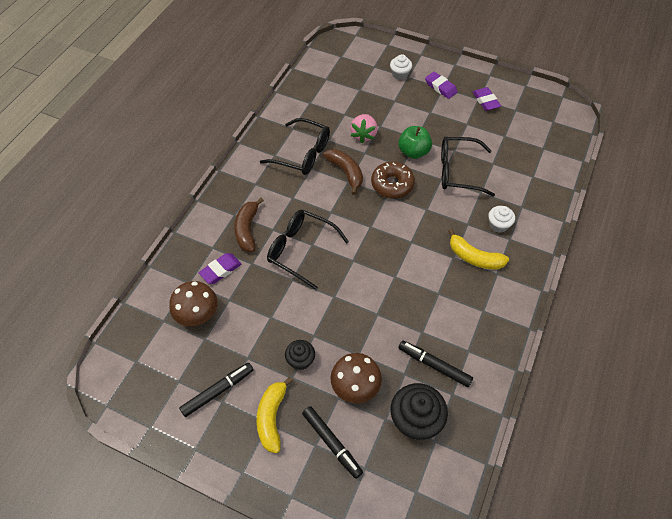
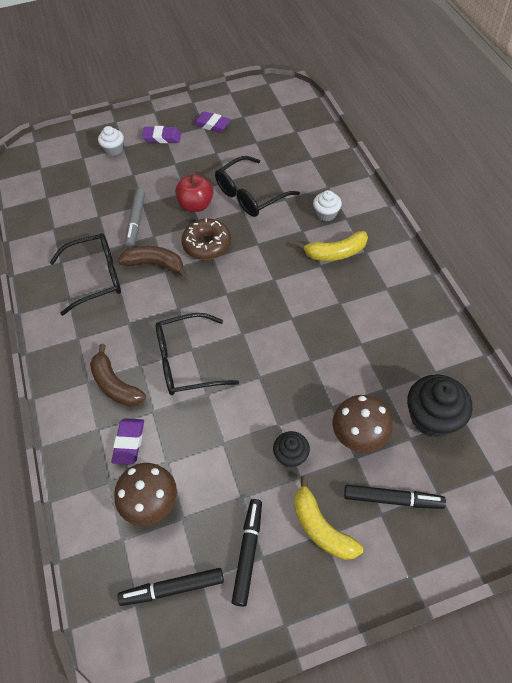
camera: 40 degrees left, 0 degrees up
pink strawberry [350,114,378,143] -> grey marker [125,188,145,248]
green apple [398,126,432,159] -> red apple [175,174,213,212]
black marker [399,341,473,387] -> black marker moved to [118,568,224,606]

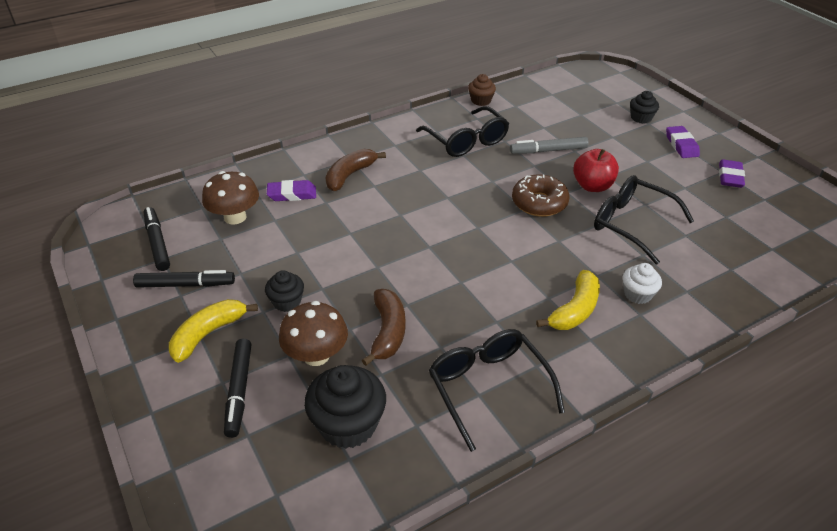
camera: 75 degrees right, 15 degrees down
white cupcake [98,126,124,156] -> black cupcake [630,91,659,124]
brown banana [118,246,187,278] -> brown banana moved to [362,289,406,366]
black glasses [156,313,239,395] -> black glasses moved to [429,329,565,452]
yellow banana [297,231,368,261] -> yellow banana turned 120 degrees counterclockwise [536,270,600,330]
none -> brown cupcake [468,74,496,106]

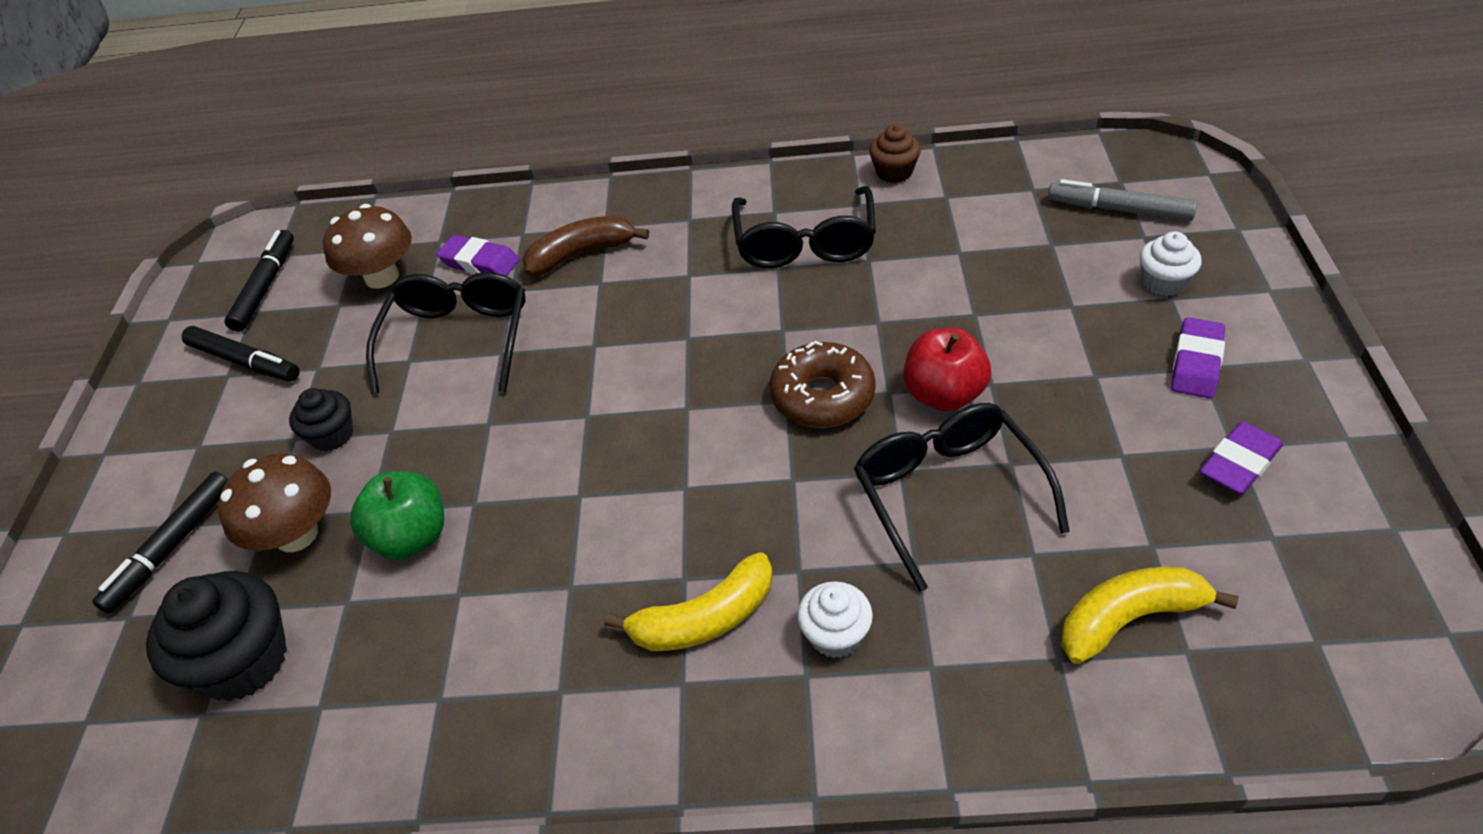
camera: 35 degrees right, 5 degrees up
yellow banana [169,299,258,363] -> yellow banana moved to [1061,567,1238,664]
brown banana [362,289,406,366] -> green apple [350,471,444,560]
black glasses [429,329,565,452] -> black glasses moved to [366,272,526,394]
grey marker [510,137,588,154] -> grey marker moved to [1048,179,1197,221]
black cupcake [630,91,659,124] -> white cupcake [1140,231,1201,296]

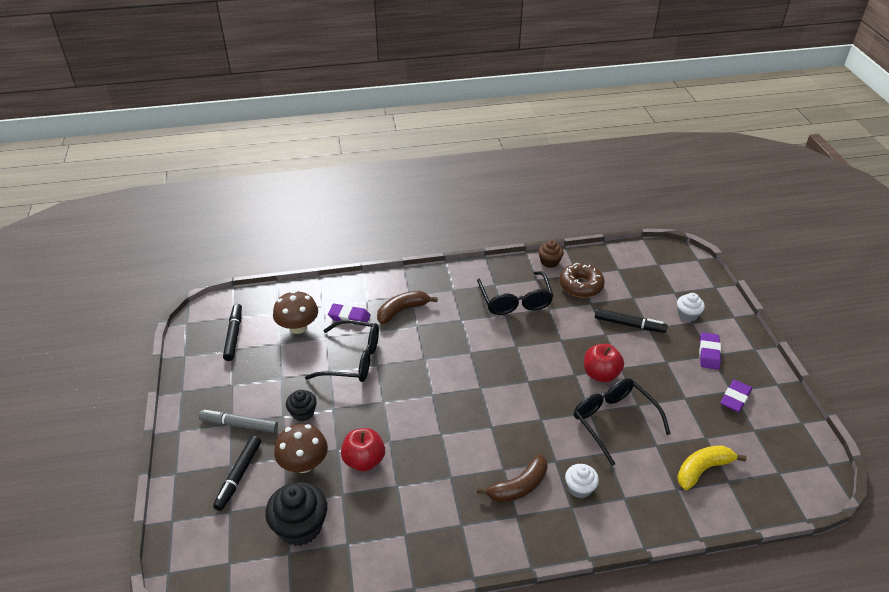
camera: 15 degrees left, 5 degrees down
black marker [182,326,300,382] -> black marker moved to [595,309,668,333]
green apple [350,471,444,560] -> red apple [341,428,385,472]
black glasses [366,272,526,394] -> black glasses turned 105 degrees clockwise [305,320,379,382]
yellow banana [605,552,773,651] -> brown banana [477,454,548,503]
brown donut [769,341,876,428] -> brown donut moved to [559,263,605,298]
grey marker [1048,179,1197,221] -> grey marker moved to [199,410,278,433]

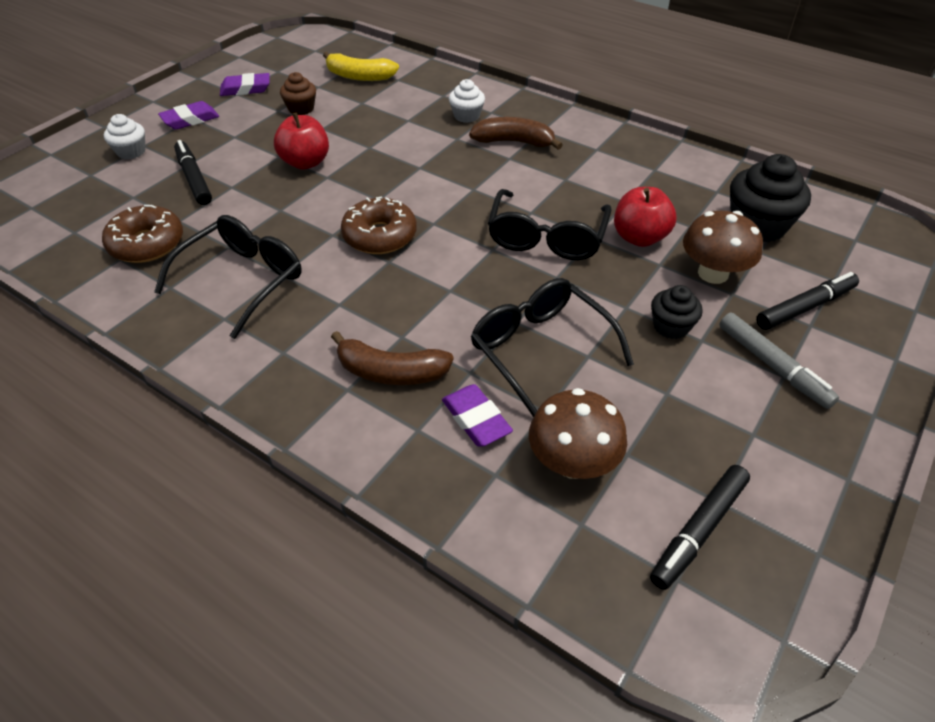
camera: 135 degrees left, 5 degrees up
brown cupcake [538,240,564,268] -> brown cupcake moved to [280,72,316,115]
black glasses [574,378,671,466] -> black glasses moved to [488,189,611,260]
none -> brown donut [341,196,417,254]

